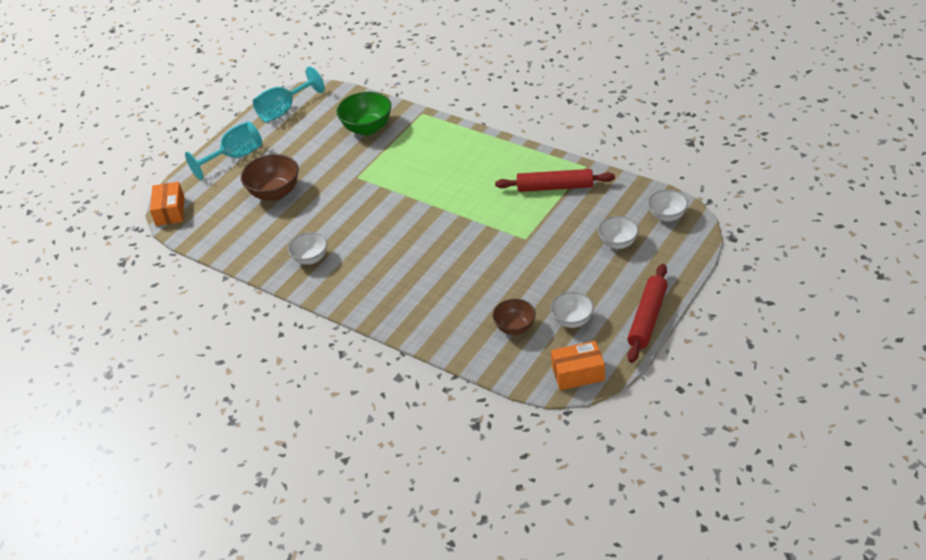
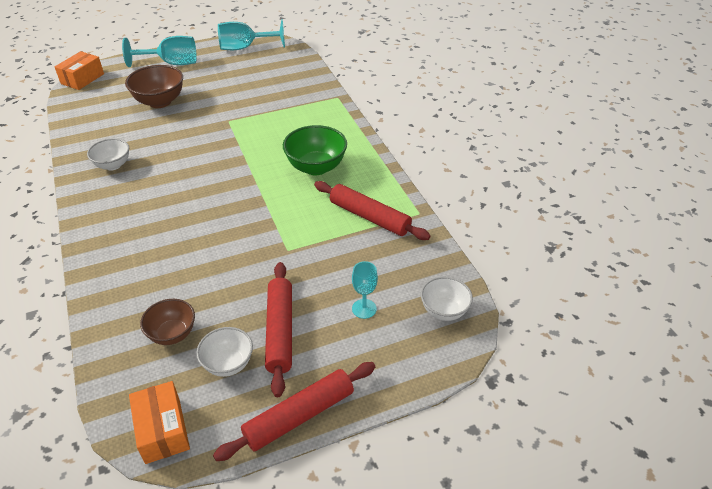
camera: 30 degrees right, 0 degrees up
green bowl [336,91,392,135] -> green bowl moved to [283,125,347,175]
orange box [551,341,605,390] -> orange box turned 45 degrees clockwise [129,381,190,464]
white bowl [598,216,639,249] -> turquoise goblet [352,261,378,319]
none -> red rolling pin [265,262,292,397]

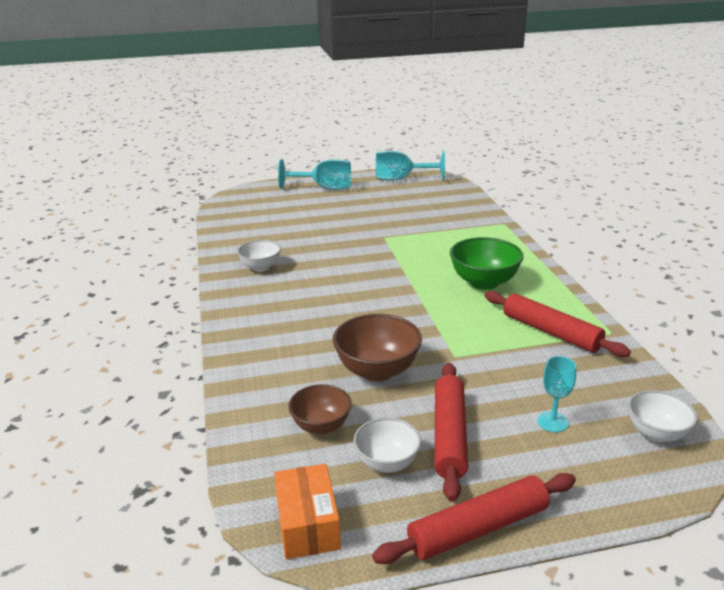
camera: 10 degrees right, 15 degrees down
orange box [55,51,104,90] -> none
brown bowl [125,65,183,108] -> brown bowl moved to [333,314,422,381]

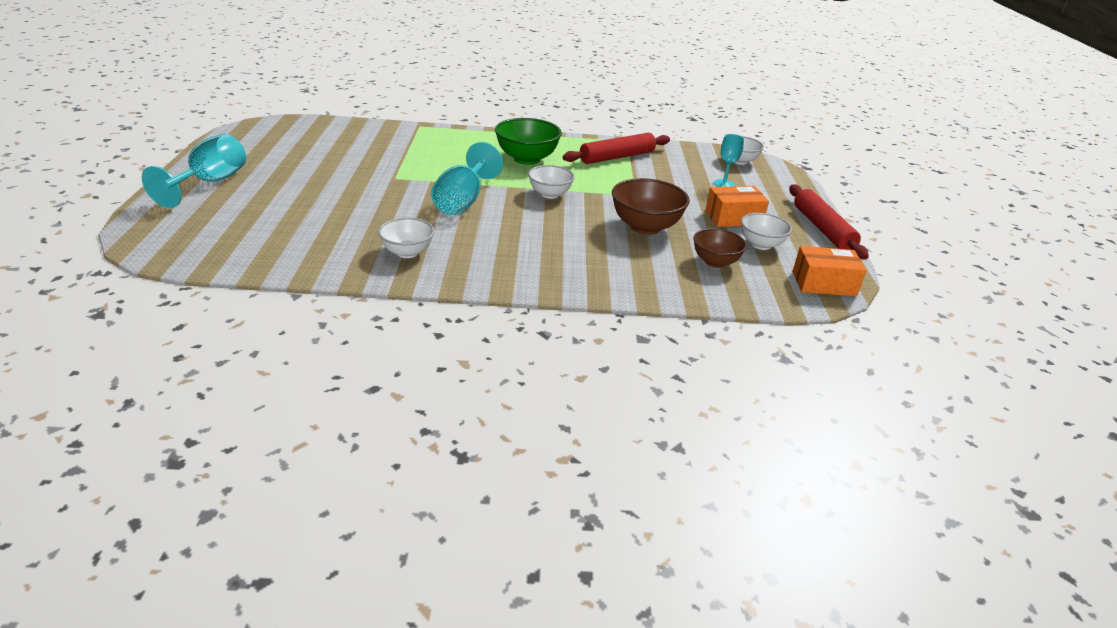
camera: 80 degrees left, 5 degrees up
turquoise goblet [376,151,445,180] -> turquoise goblet moved to [431,142,503,215]
red rolling pin [435,363,468,502] -> orange box [705,186,769,227]
none -> white bowl [528,165,575,199]

